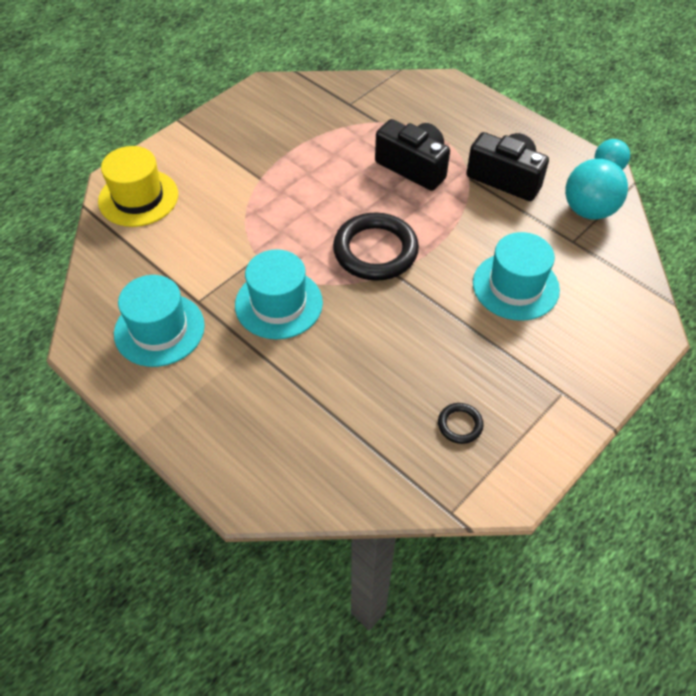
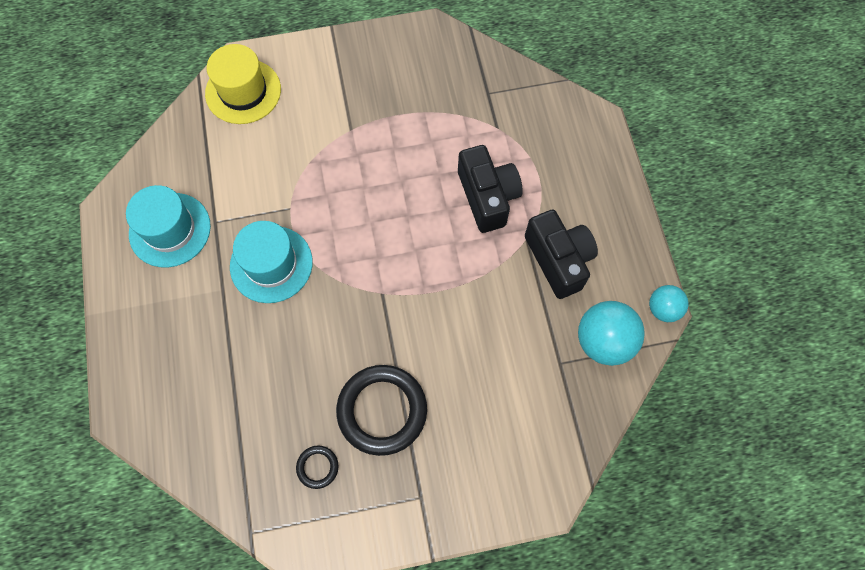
camera: 35 degrees right, 15 degrees up
black ring [333,213,419,281] -> black ring moved to [336,365,427,456]
turquoise hat [473,232,560,321] -> none

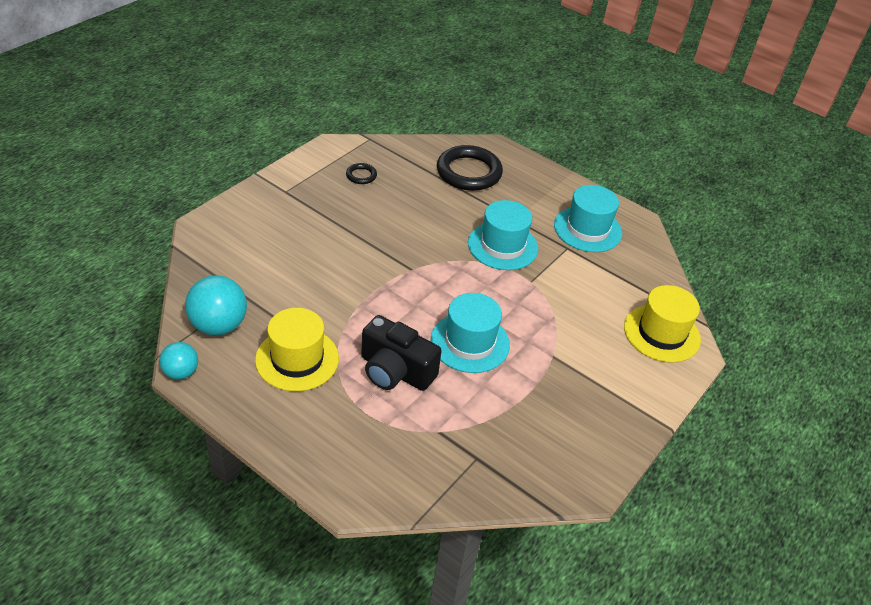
camera: 135 degrees right, 25 degrees down
black ring [336,365,427,456] -> black ring moved to [437,145,503,191]
black camera [525,210,598,299] -> yellow hat [255,308,339,391]
none -> turquoise hat [431,293,510,373]

